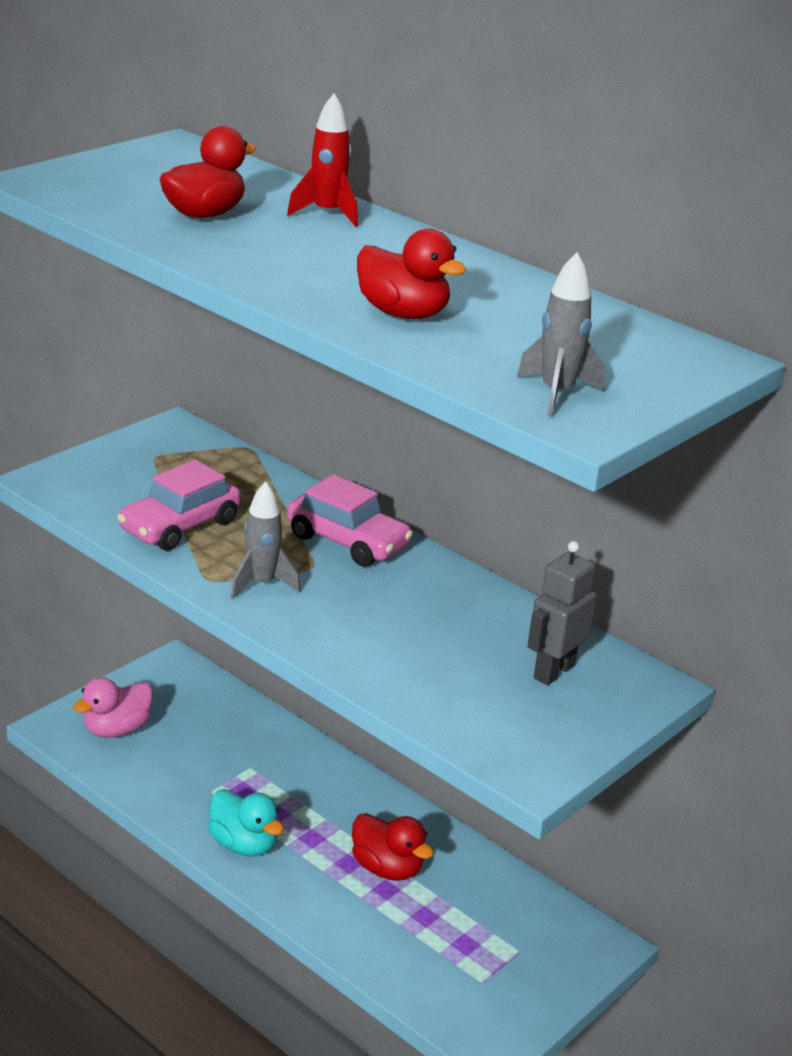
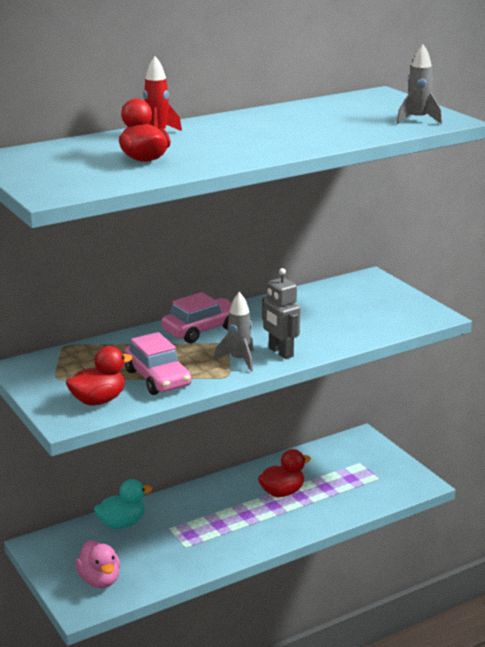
camera: 70 degrees left, 5 degrees down
turquoise duck [208,789,284,857] -> turquoise duck moved to [94,479,152,529]
red duck [357,229,466,319] -> red duck moved to [66,346,132,406]
grey robot [527,541,596,685] -> grey robot moved to [262,268,300,359]

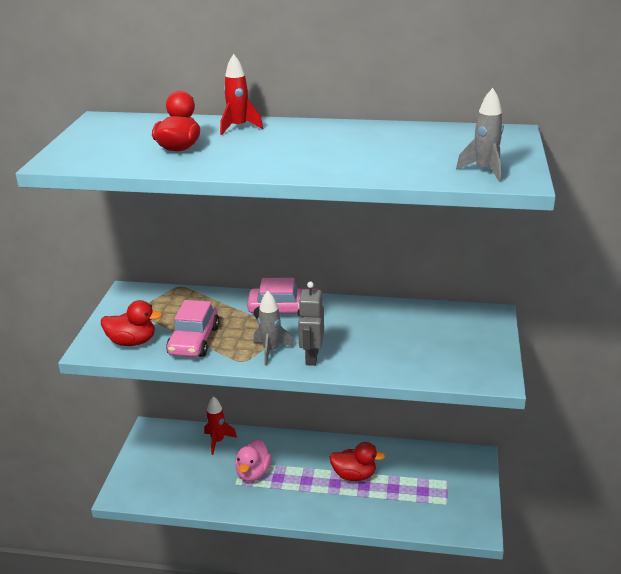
camera: 40 degrees right, 5 degrees up
pink duck [75,540,120,588] -> pink duck moved to [235,439,271,481]
turquoise duck [94,479,152,529] -> red rocket [204,396,237,455]

